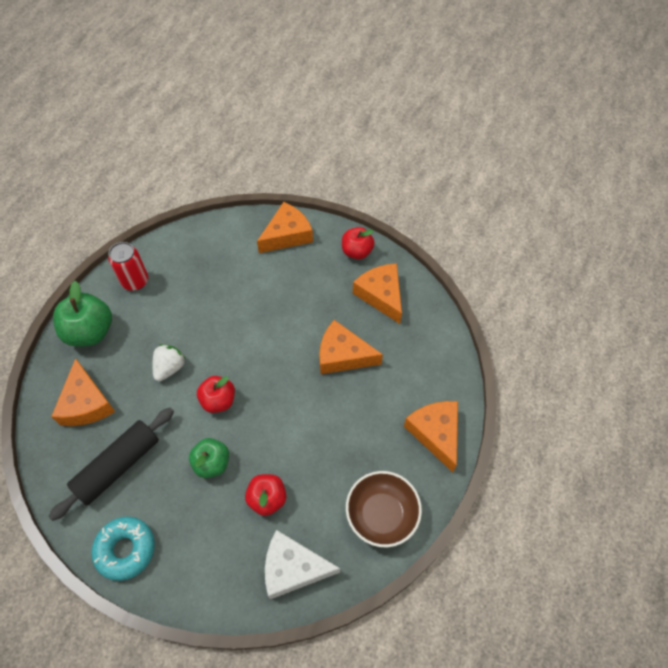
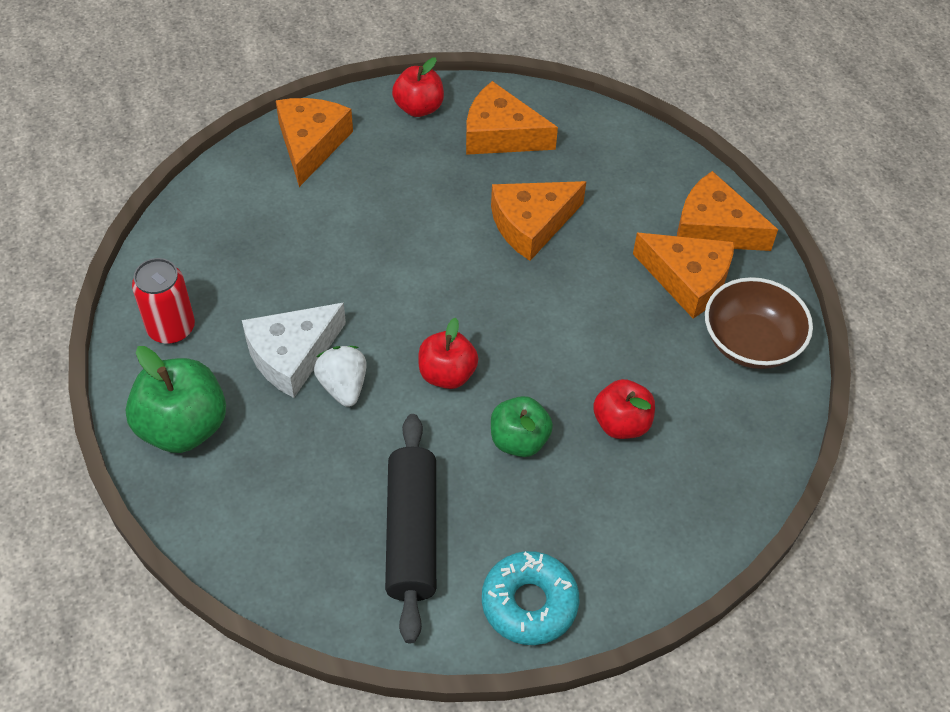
camera: 45 degrees left, 5 degrees down
orange cheese [51,358,115,426] -> orange cheese moved to [633,233,735,319]
white cheese [265,530,340,600] -> white cheese moved to [242,303,346,398]

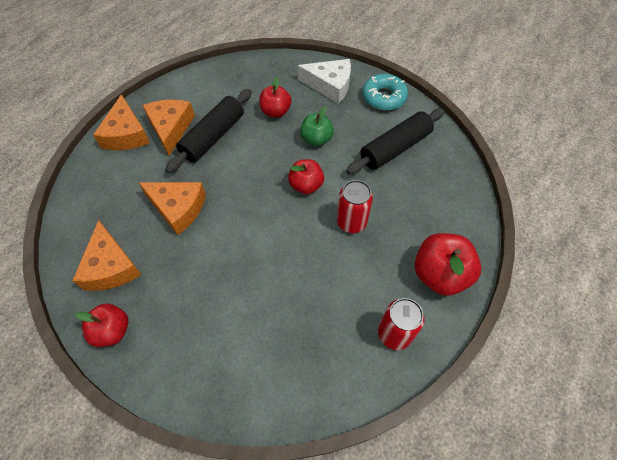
camera: 125 degrees left, 5 degrees up
green apple [126,346,226,453] -> red apple [415,233,481,296]
white cheese [242,303,346,398] -> white cheese moved to [298,59,351,104]
orange cheese [276,98,353,187] -> none
white strawberry [314,346,366,407] -> red can [337,180,373,233]
brown bowl [705,277,813,369] -> none
none -> black rolling pin [165,89,252,173]

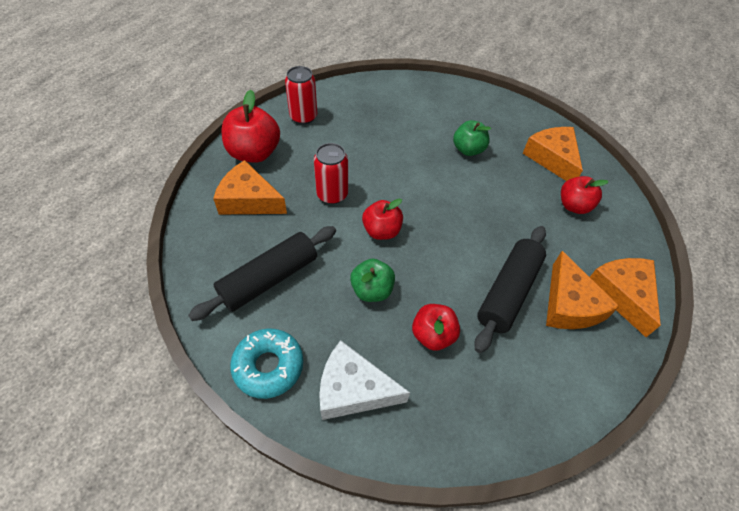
camera: 175 degrees right, 5 degrees down
red apple [75,304,128,347] -> red apple moved to [561,176,609,214]
orange cheese [138,182,206,235] -> orange cheese moved to [213,160,287,214]
none -> green apple [453,120,491,156]

